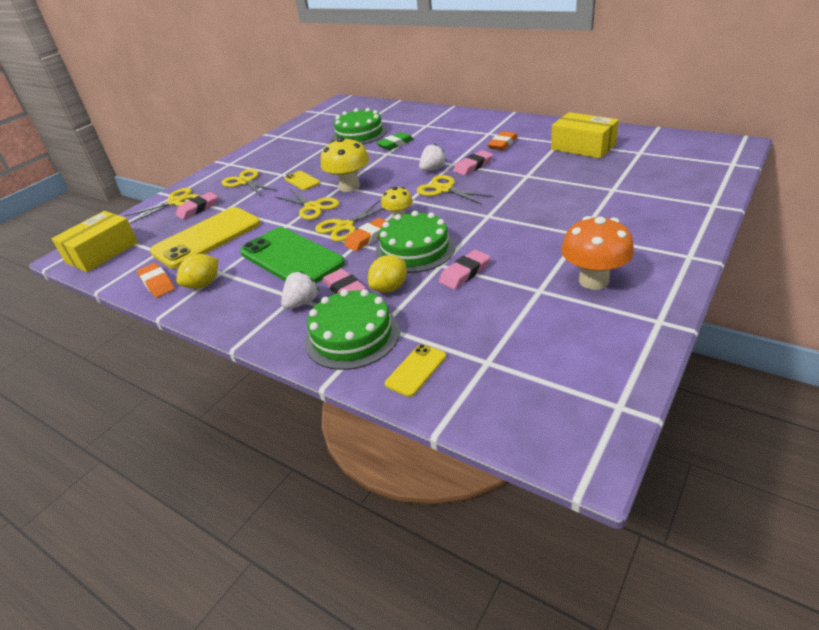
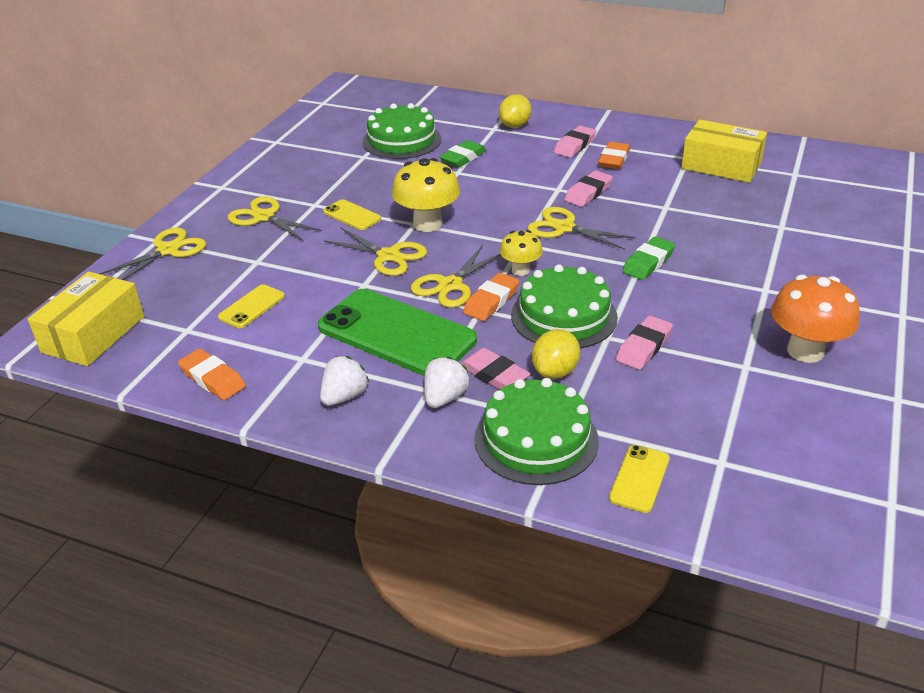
camera: 15 degrees left, 0 degrees up
yellow phone [150,207,260,269] -> yellow phone [218,284,285,328], size x0.45
pink eraser [176,192,218,219] -> pink eraser moved to [554,125,596,158]
yellow lemon [177,254,218,289] -> yellow lemon moved to [499,94,532,128]
white strawberry [419,143,447,171] -> white strawberry moved to [320,356,370,406]
none -> green eraser [622,236,675,280]

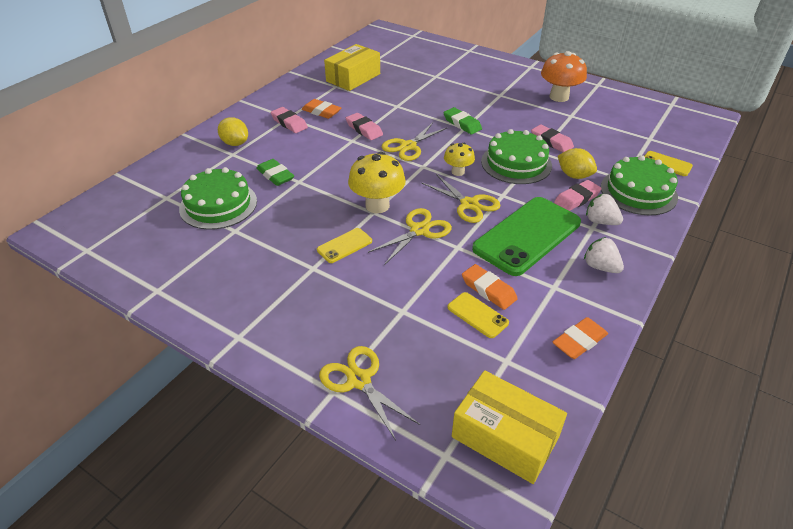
camera: 80 degrees left, 5 degrees up
yellow scissors [227,197,322,241] -> none
orange eraser [463,273,519,321] -> orange eraser moved to [462,264,518,310]

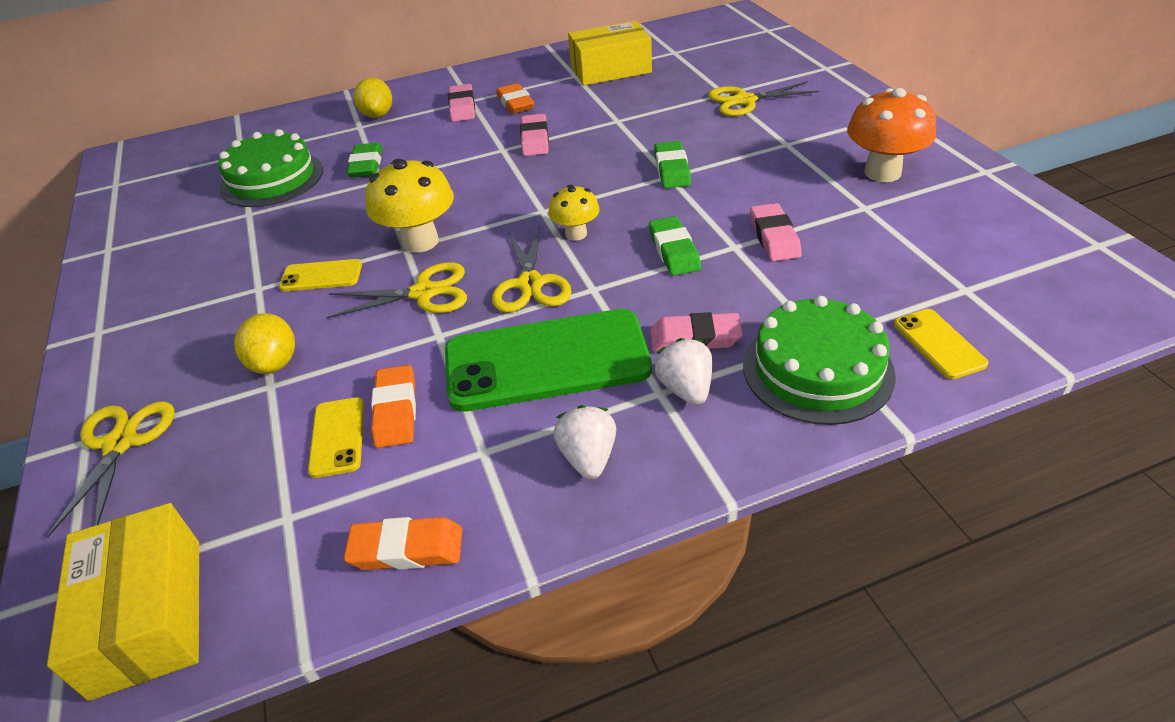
camera: 40 degrees right, 0 degrees up
yellow scissors [381,123,448,161] -> yellow scissors moved to [708,81,819,116]
green cake [481,129,552,184] -> green eraser [649,216,701,276]
yellow lemon [558,148,597,179] -> yellow lemon moved to [234,313,295,374]

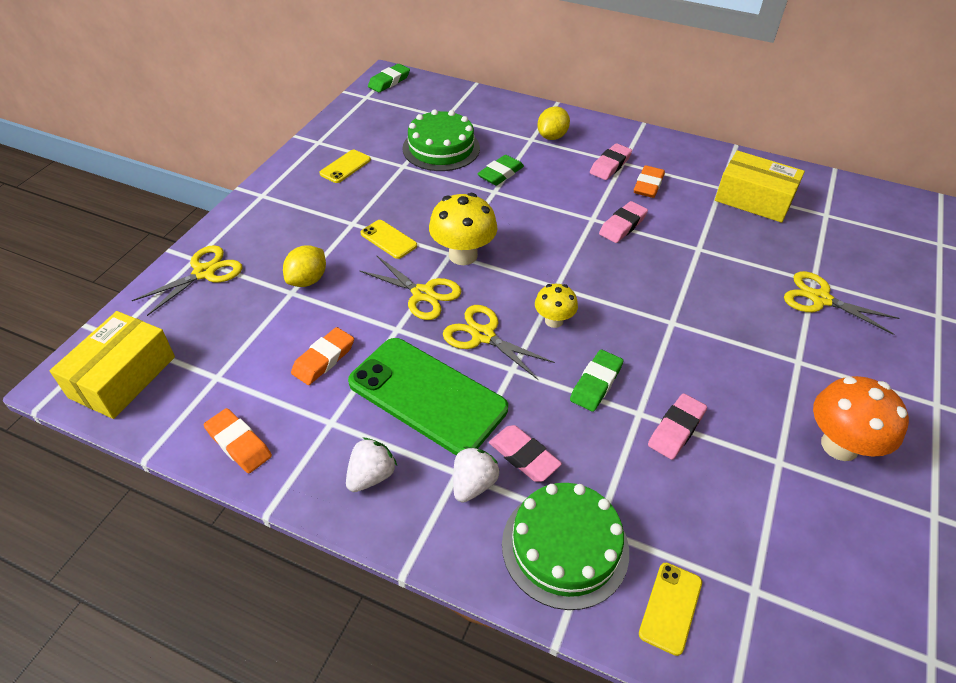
camera: 40 degrees right, 5 degrees up
yellow phone [308,397,364,478] -> yellow phone moved to [319,150,371,183]
yellow scissors [492,226,572,313] -> yellow scissors turned 90 degrees clockwise [443,305,555,380]
green eraser [654,141,691,188] -> green eraser moved to [368,64,410,92]

